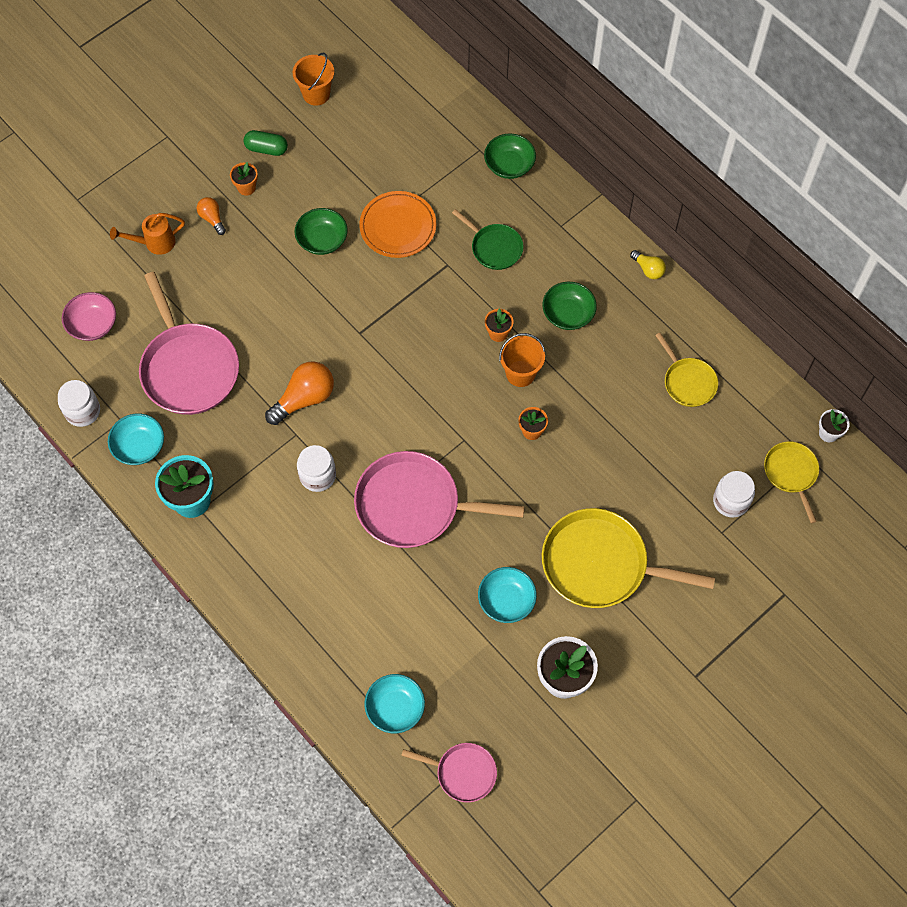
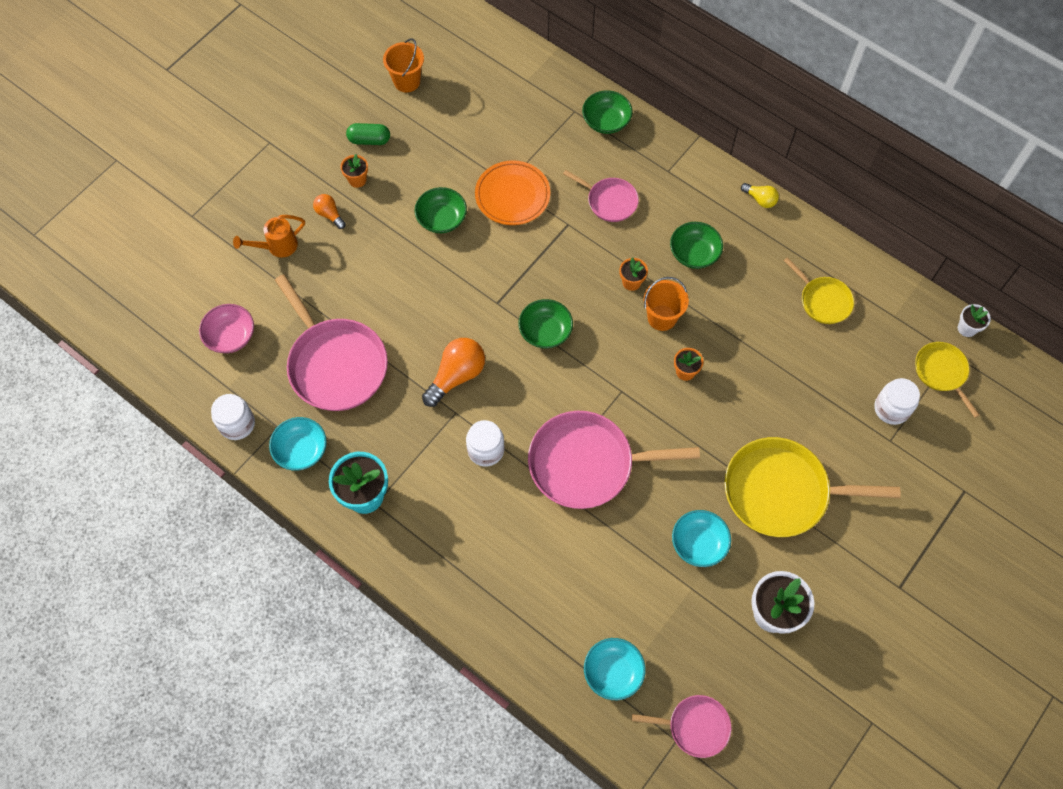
camera: 10 degrees left, 0 degrees up
green pan [452,209,524,270] -> pink pan [563,170,639,222]
none -> green bowl [518,299,573,349]

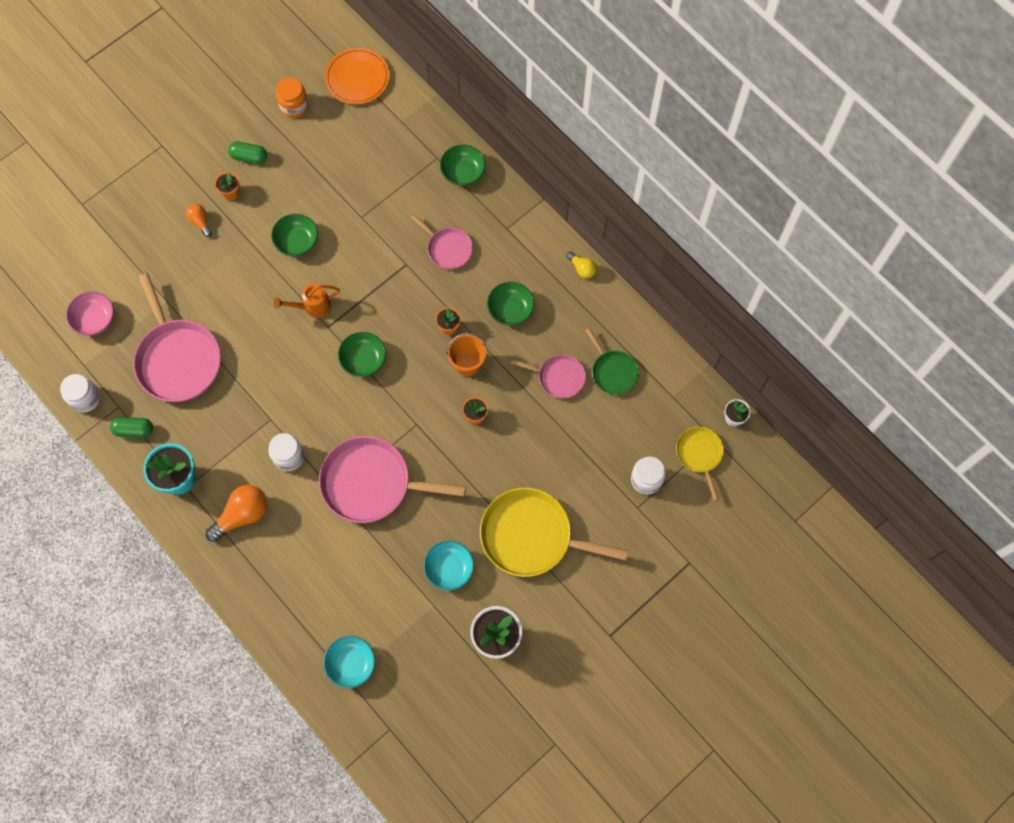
camera: 10 degrees right, 5 degrees up
orange watering can [233,215,305,258] -> orange watering can moved to [274,283,340,318]
turquoise bowl [269,417,327,471] -> green capsule [110,417,153,438]
orange bucket [383,38,424,93] -> orange jar [276,77,309,118]
orange light bulb [422,338,485,407] -> orange light bulb moved to [206,485,267,542]
orange plate [475,160,550,225] -> orange plate moved to [325,48,390,104]
pink pan [632,695,731,758] -> pink pan moved to [511,354,586,398]
yellow pan [784,257,854,324] -> green pan [585,328,639,395]

